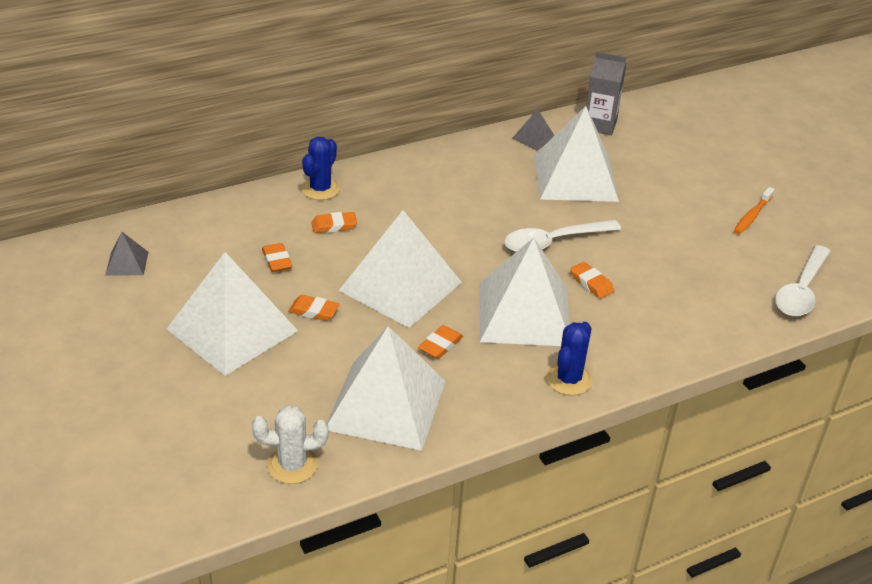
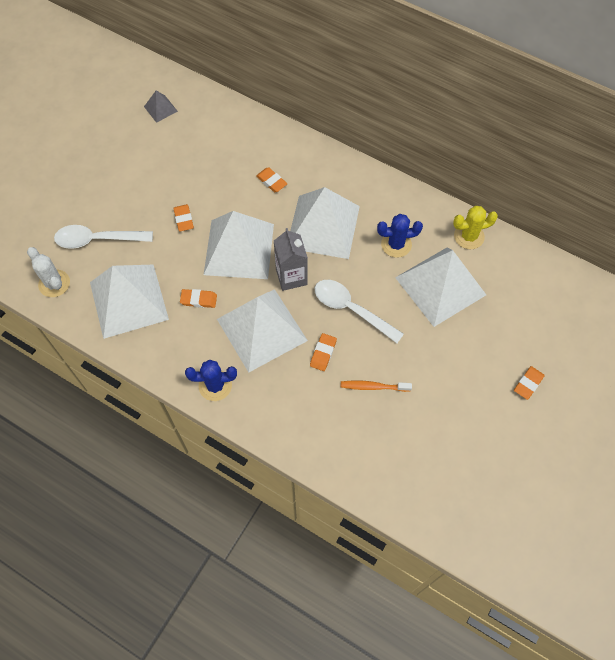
camera: 60 degrees right, 25 degrees up
white pyramid [167,252,298,376] -> white pyramid moved to [290,187,360,259]
orange eraser [262,243,292,272] -> orange eraser moved to [514,366,545,400]
blue cactus [301,137,340,200] -> blue cactus moved to [377,214,423,258]
grey pyramid [513,109,555,150] -> yellow cactus [453,206,498,249]
grey carton [586,52,626,135] -> grey carton moved to [274,228,308,291]
orange toothbrush [734,187,775,234] -> orange toothbrush moved to [341,381,412,392]
white spoon [775,245,831,316] -> white spoon moved to [54,225,153,249]

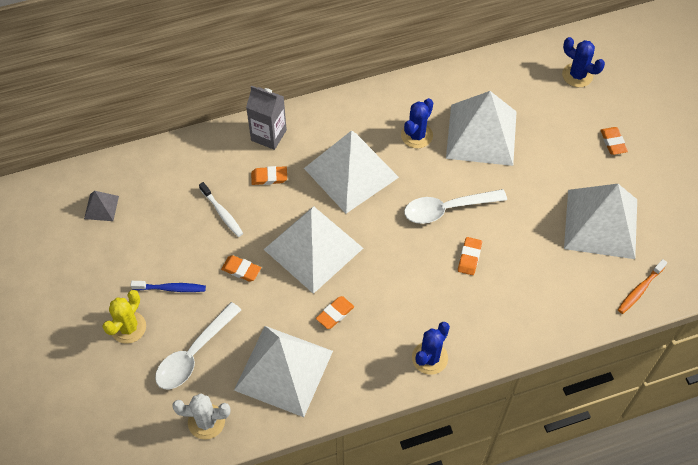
camera: 50 degrees left, 5 degrees down
white pyramid [217,289,308,372] -> white pyramid moved to [564,184,637,259]
grey carton [274,228,308,291] -> grey carton moved to [246,85,287,150]
orange eraser [310,333,337,371] -> orange eraser turned 45 degrees clockwise [458,237,482,275]
orange toothbrush [341,381,412,392] -> orange toothbrush moved to [618,259,667,314]
yellow cactus [453,206,498,249] -> yellow cactus moved to [102,290,146,344]
none -> blue toothbrush [131,281,206,292]
none -> white toothbrush [199,182,243,237]
none -> blue cactus [562,37,605,87]

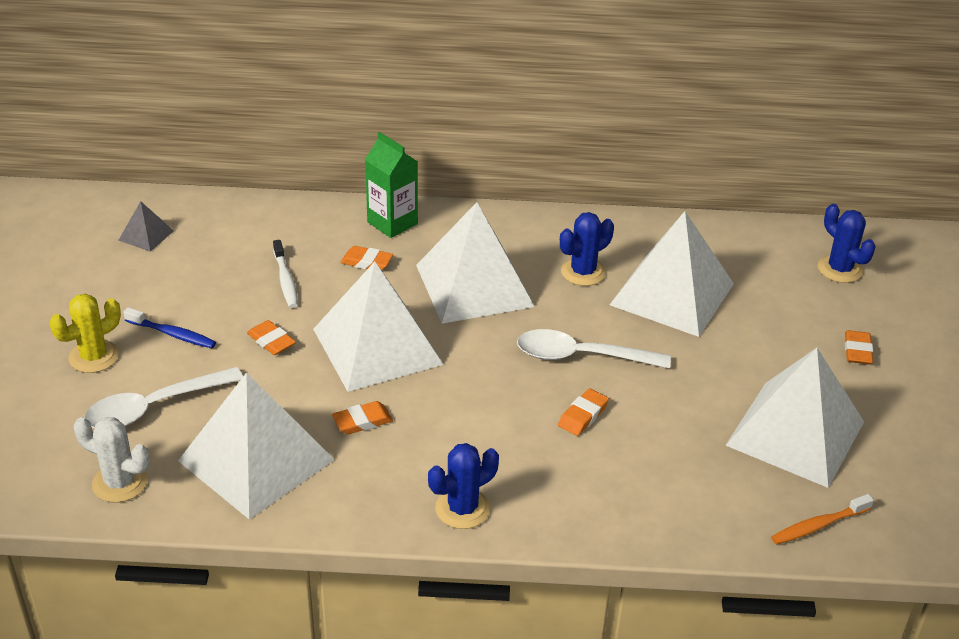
camera: 20 degrees right, 20 degrees down
grey carton [246,85,287,150] -> green carton [365,132,418,238]

